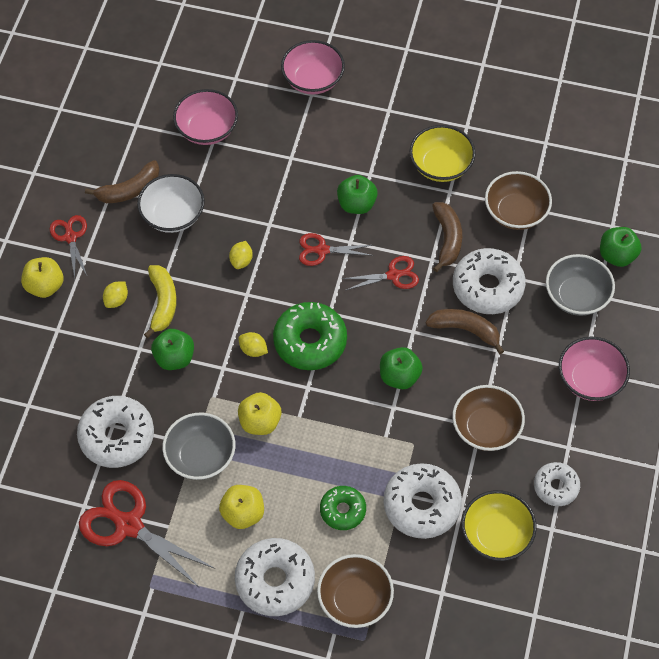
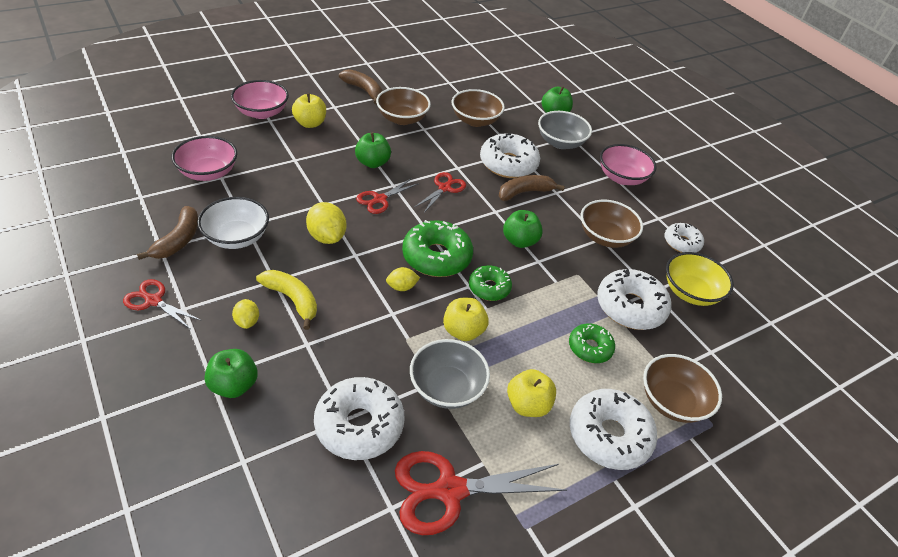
camera: 50 degrees left, 15 degrees down
yellow apple [21,257,63,298] -> yellow apple moved to [292,93,326,128]
green apple [151,329,194,370] -> green apple moved to [205,349,258,398]
yellow lemon [229,241,253,269] -> yellow lemon [306,202,346,244], size x1.70
yellow bowl [410,125,476,182] -> brown bowl [376,87,431,125]
brown banana [432,202,462,272] -> brown banana moved to [339,69,382,104]
none -> green donut [469,265,512,301]

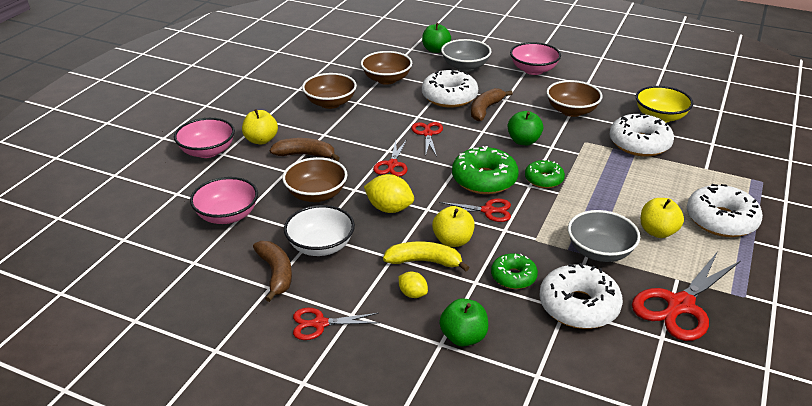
camera: 30 degrees left, 10 degrees down
brown banana [339,69,382,104] -> brown banana moved to [270,138,340,161]
green apple [355,132,391,168] -> none
yellow lemon [386,267,420,291] -> red scissors [438,198,511,222]
yellow apple [443,298,489,341] -> yellow apple moved to [432,206,475,247]
green donut [569,324,615,363] -> green donut moved to [491,253,538,289]
brown bowl [643,354,722,423] -> brown bowl moved to [282,157,347,202]
white donut [664,223,704,253] -> none

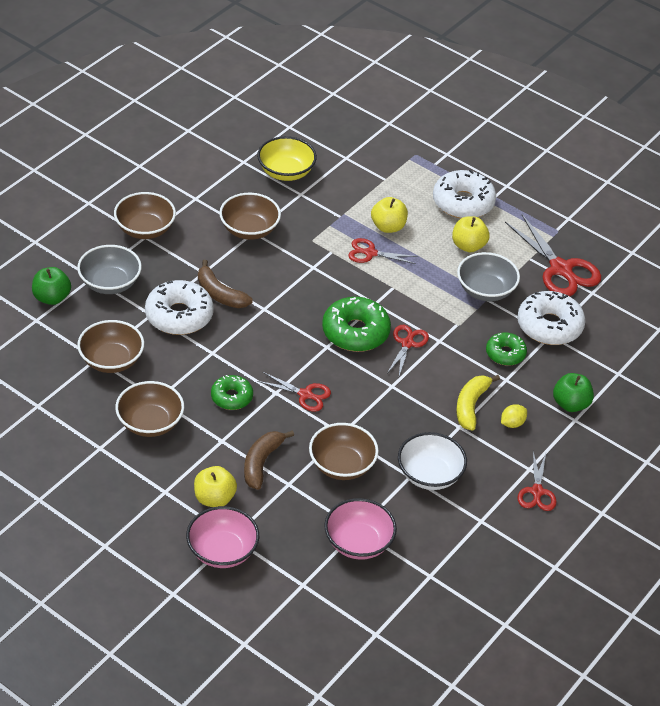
camera: 80 degrees left, 10 degrees up
brown banana [253,241,292,302] -> none
yellow lemon [364,174,414,213] -> none
red scissors [411,122,443,157] -> red scissors moved to [348,238,418,264]
yellow apple [432,206,475,247] -> yellow apple moved to [371,197,408,233]
green apple [508,111,543,145] -> none
pink bowl [510,42,561,75] -> brown bowl [114,192,176,239]
green donut [525,159,565,188] -> green donut moved to [211,375,253,410]
white donut [610,114,674,157] -> none

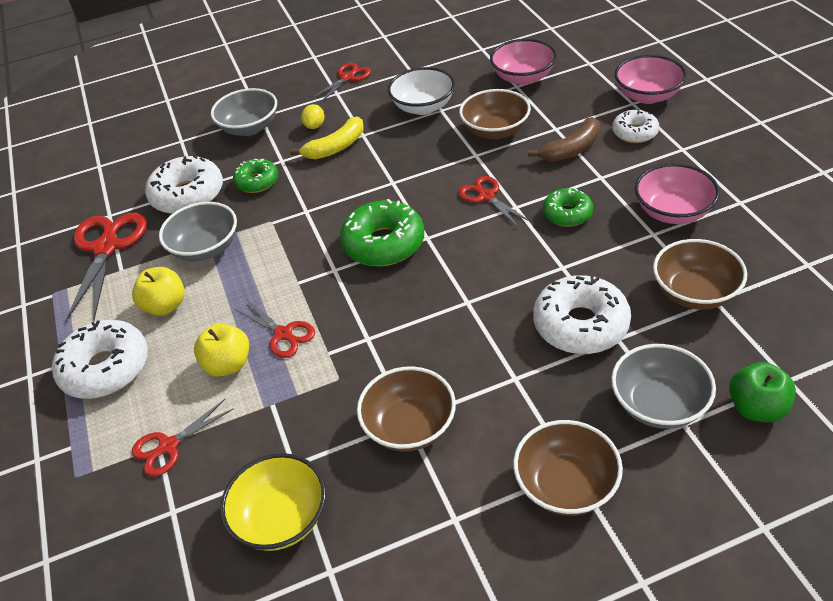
camera: 140 degrees left, 0 degrees up
brown bowl [115,381,184,437] -> pink bowl [635,163,720,224]
yellow apple [194,466,237,507] -> white donut [612,110,659,143]
brown banana [198,260,253,308] -> none
red scissors [387,325,429,376] -> red scissors moved to [132,399,234,477]
yellow lemon [501,404,527,428] -> yellow lemon turned 75 degrees counterclockwise [301,104,325,129]
green apple [553,373,594,412] -> grey bowl [211,88,277,136]

